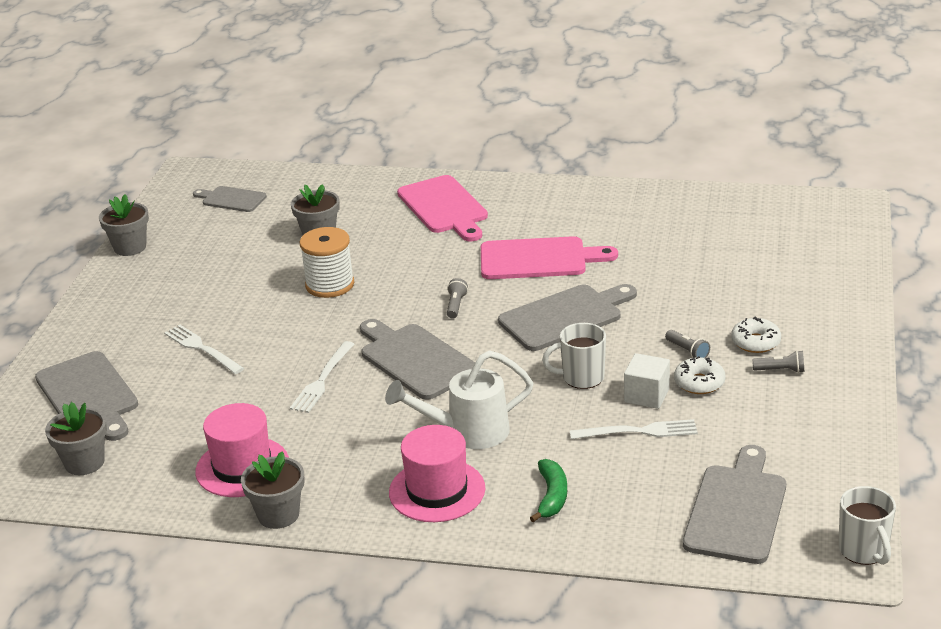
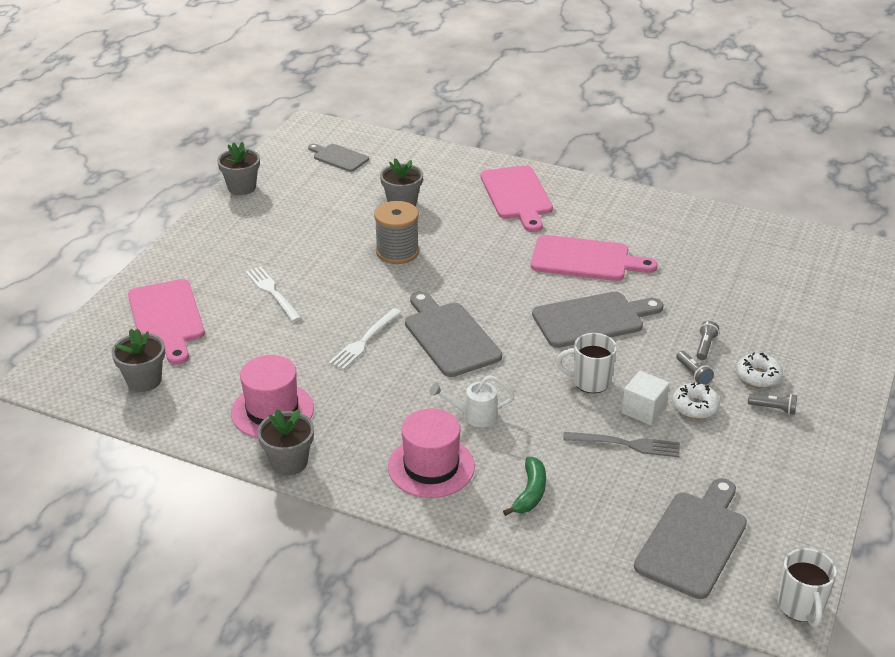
camera: 10 degrees right, 5 degrees up
grey cutting board [35,351,138,441] -> pink cutting board [128,279,205,365]
white spool [300,227,354,298] -> grey spool [374,201,419,264]
white watering can [385,350,533,449] -> white watering can [430,375,515,427], size x0.62
grey flashlight [447,278,468,319] -> grey flashlight moved to [696,321,719,360]
white fork [570,419,698,439] -> grey fork [563,432,680,457]

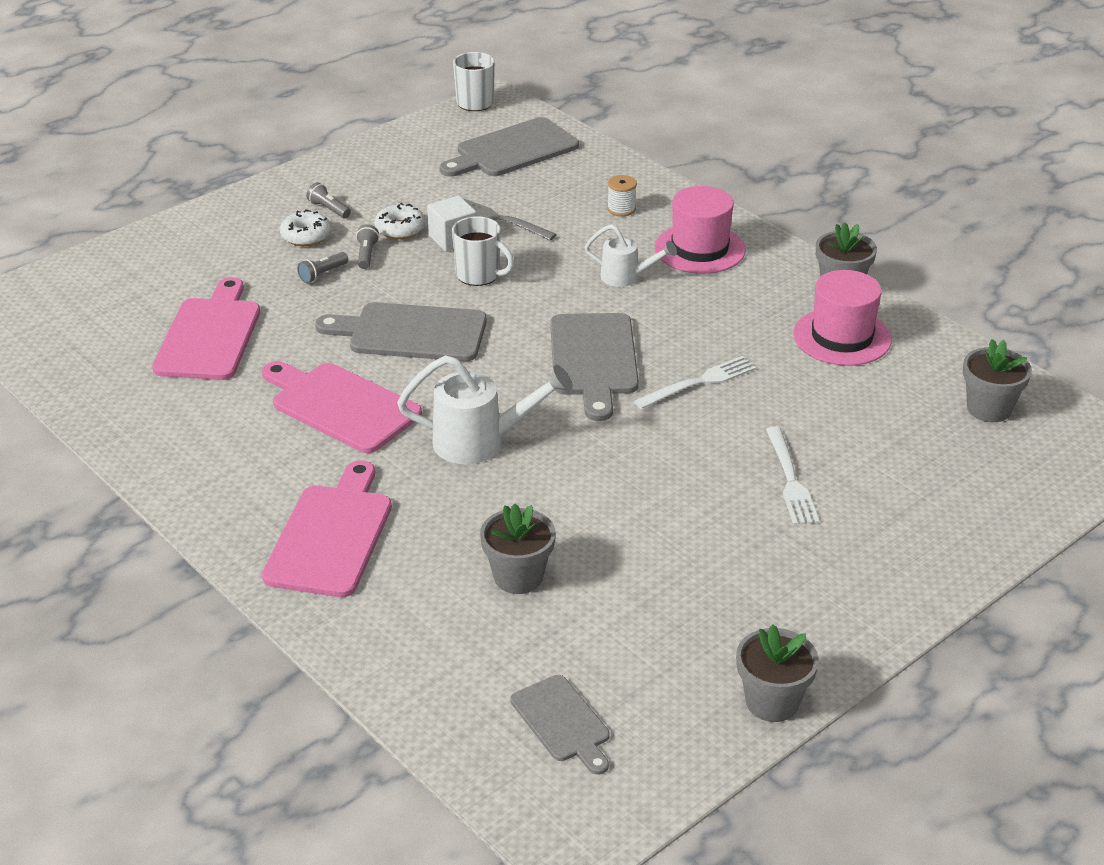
camera: 155 degrees left, 0 degrees up
pink cutting board [128,279,205,365] -> pink cutting board moved to [152,277,260,380]
grey spool [374,201,419,264] -> none
green banana [503,456,546,516] -> white spool [607,175,637,216]
none -> white watering can [397,355,573,464]

